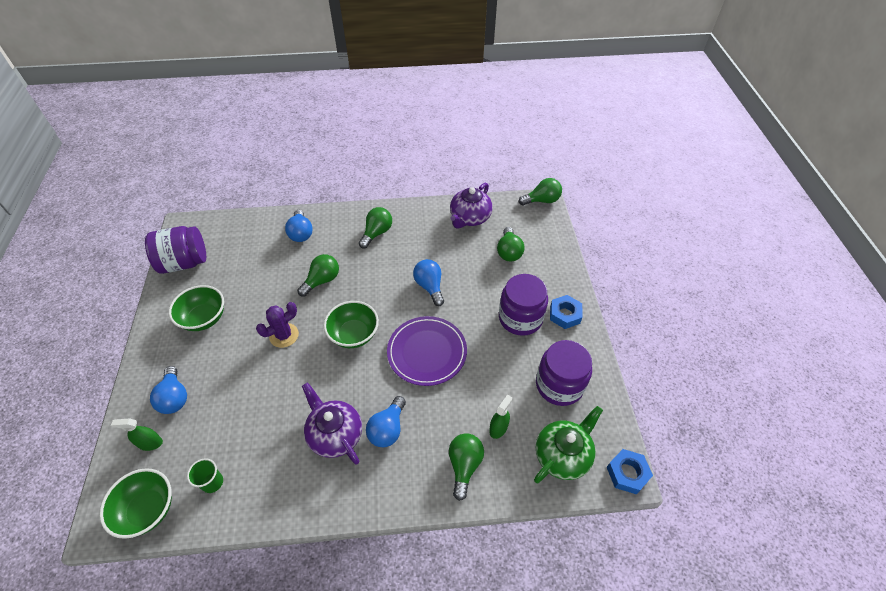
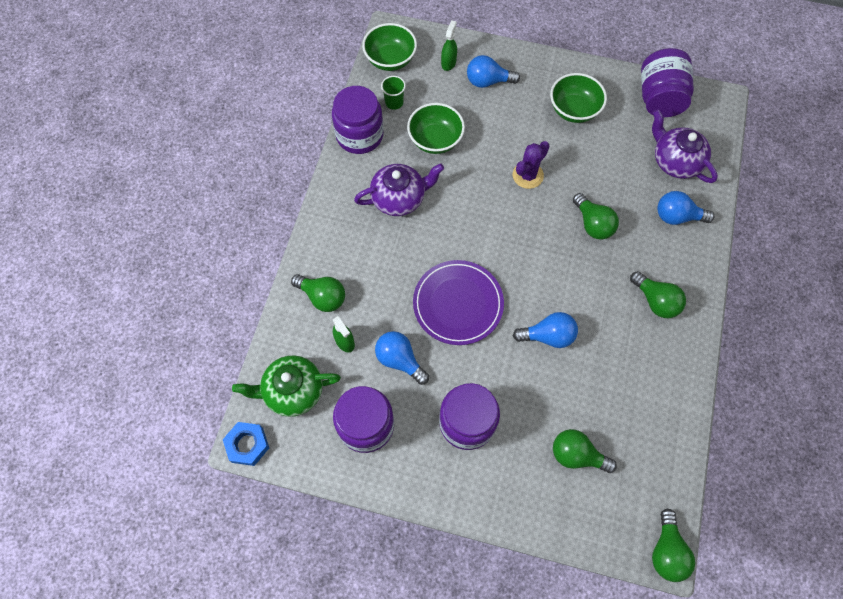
camera: 110 degrees right, 15 degrees up
purple cactus [256,302,299,348] -> purple cactus turned 60 degrees clockwise [513,141,549,189]
green bowl [324,301,379,348] -> green bowl moved to [407,103,465,154]
blue light bulb [366,396,406,447] -> blue light bulb moved to [375,331,429,385]
purple teapot [450,183,493,228] -> purple teapot moved to [652,109,718,183]
green teapot [534,406,603,483] -> green teapot turned 105 degrees clockwise [232,355,341,417]
blue nut [550,295,583,329] -> none
none -> purple jar [332,86,384,154]

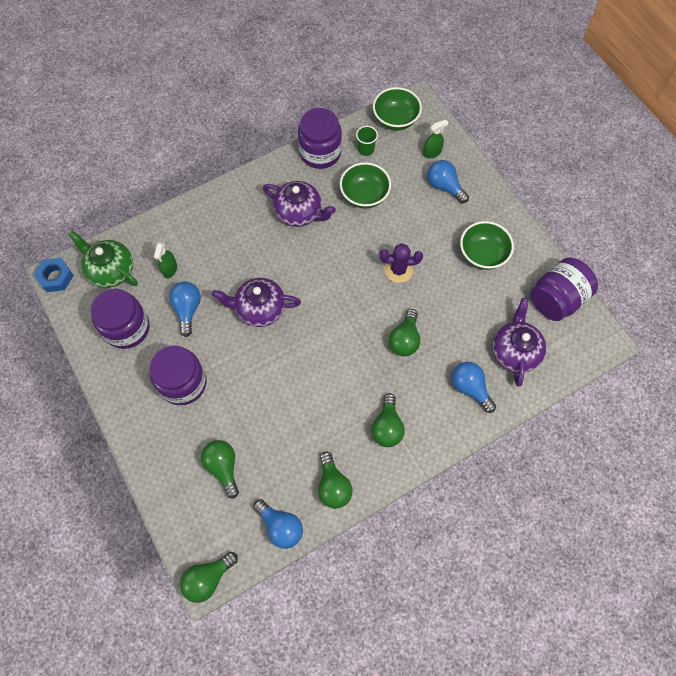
camera: 45 degrees right, 0 degrees up
green light bulb [291,274,345,312] -> green light bulb moved to [318,452,353,509]
purple plate [413,260,504,345] -> purple teapot [212,278,301,327]
blue light bulb [513,312,578,348] -> blue light bulb moved to [253,499,303,549]

